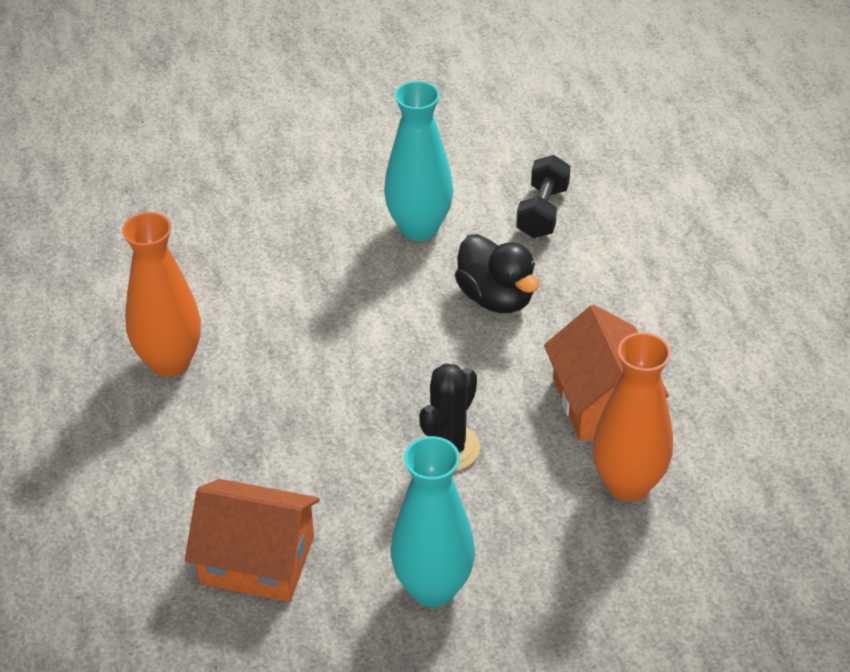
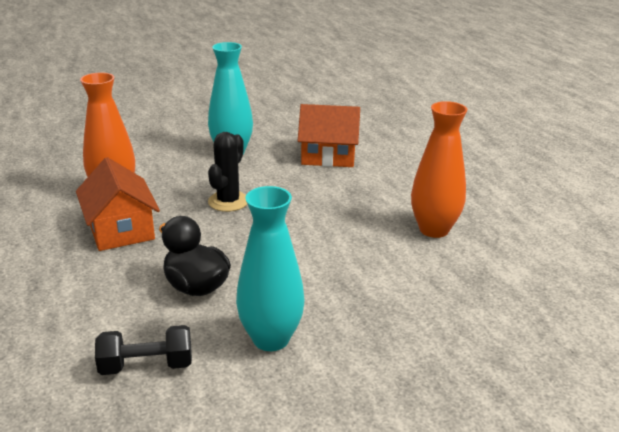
camera: 170 degrees right, 15 degrees down
black dumbbell [516,155,571,238] -> black dumbbell turned 75 degrees clockwise [95,325,192,375]

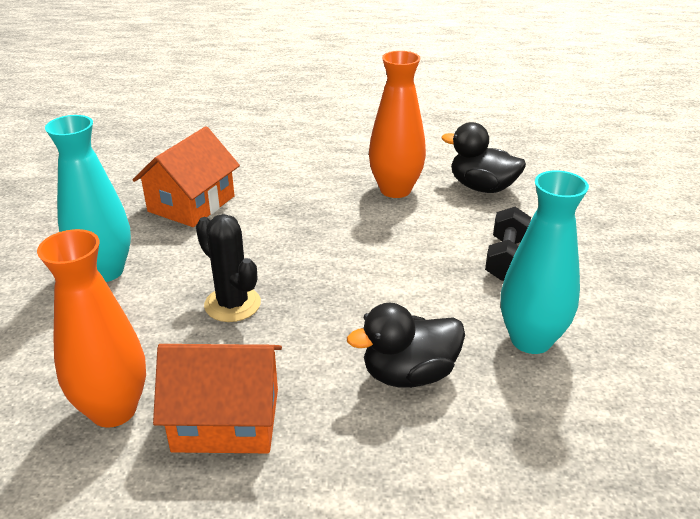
camera: 65 degrees left, 5 degrees up
black dumbbell [95,325,192,375] -> black dumbbell moved to [485,207,531,281]
none -> black duck [442,122,526,193]

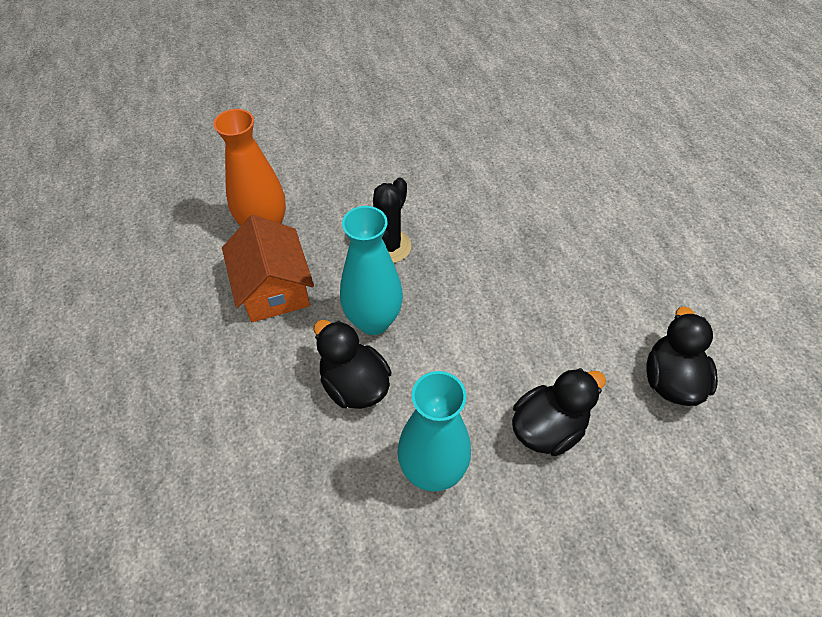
camera: 70 degrees right, 20 degrees up
turquoise vase [45,115,131,282] -> turquoise vase moved to [340,206,403,335]
orange house [133,126,240,227] -> none
orange vase [369,51,426,198] -> none
black dumbbell [485,207,531,281] -> black duck [512,368,606,456]

